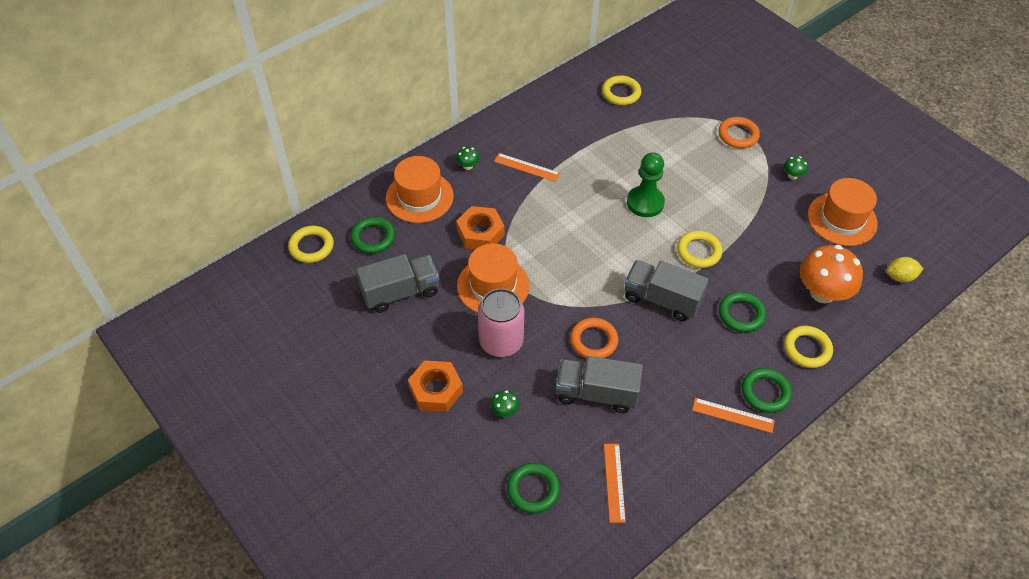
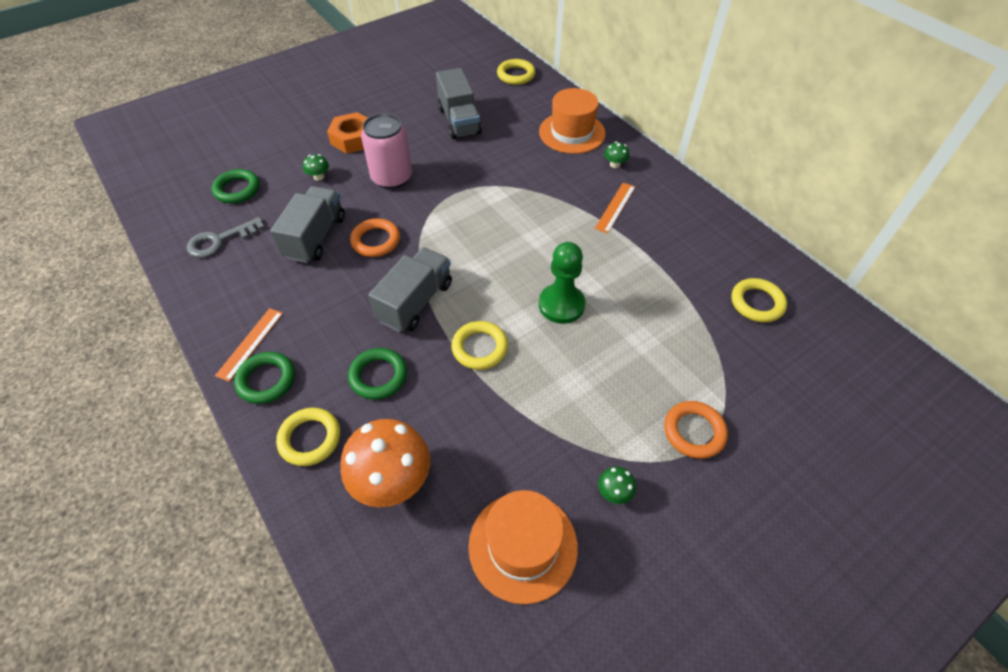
camera: 95 degrees right, 0 degrees up
green ring [350,217,395,254] -> none
orange nut [456,206,505,249] -> none
orange hat [457,243,530,313] -> none
orange ruler [604,444,626,523] -> grey key [186,217,265,258]
yellow lemon [887,257,924,283] -> none

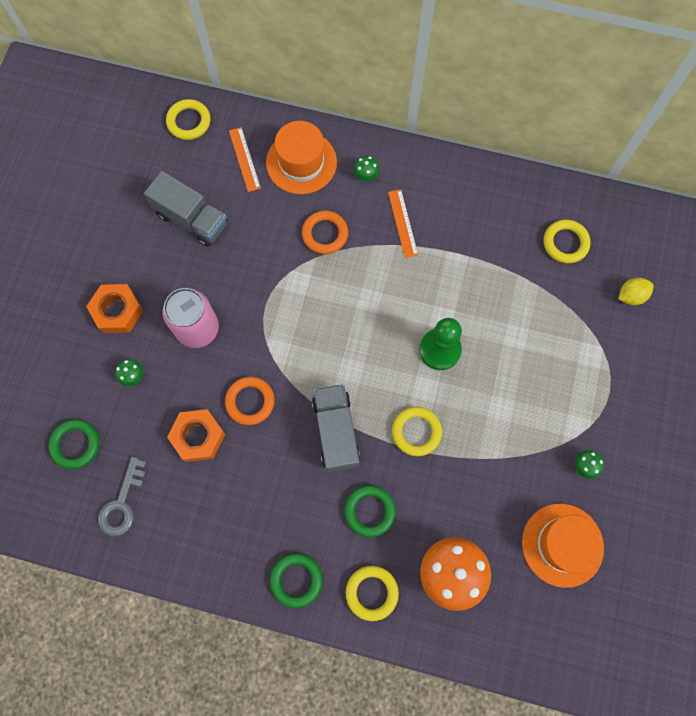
camera: 40 degrees left, 20 degrees up
orange ruler [215,308,283,382] -> orange ruler moved to [229,127,261,192]
grey truck [270,186,345,263] -> orange nut [167,409,225,462]
orange ring [664,401,728,459] -> orange ring moved to [302,211,348,254]
none -> yellow lemon [618,278,654,305]

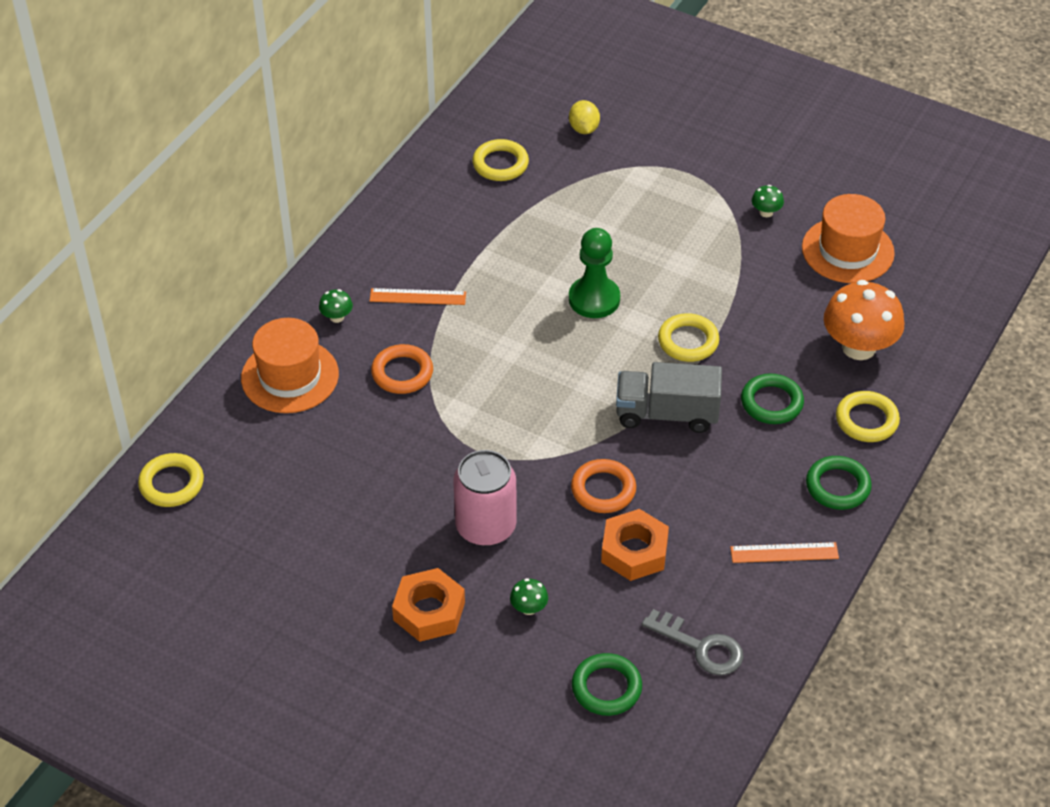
camera: 75 degrees left, 25 degrees down
grey truck [144,171,228,247] -> none
orange ruler [229,127,261,192] -> orange ruler moved to [730,542,839,563]

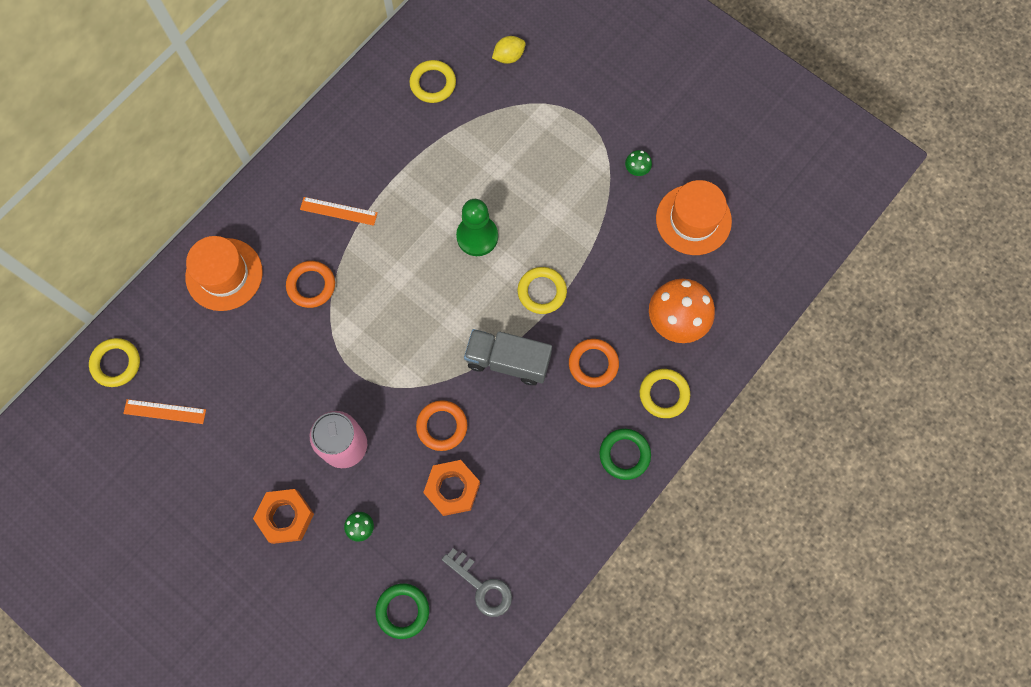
camera: 10 degrees right, 25 degrees up
green mushroom [319,289,353,323] -> none
yellow lemon [569,100,600,134] -> yellow lemon turned 60 degrees clockwise [492,36,526,64]
orange ruler [730,542,839,563] -> orange ruler moved to [123,399,206,424]
green ring [741,373,804,424] -> orange ring [569,339,619,388]

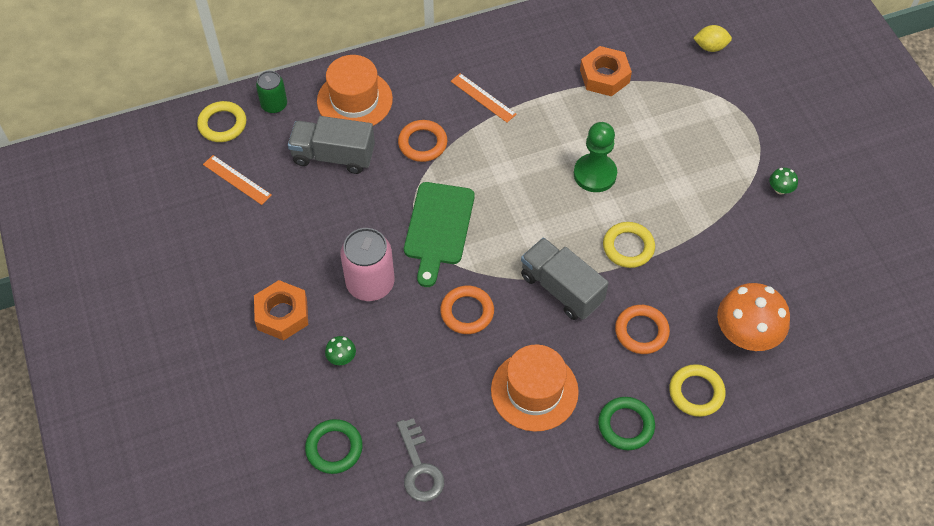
camera: 30 degrees right, 15 degrees down
yellow ring [409,60,456,103] -> none
orange nut [423,460,480,516] -> orange nut moved to [580,46,632,96]
orange hat [656,180,732,255] -> orange hat moved to [491,345,579,432]
none -> green can [256,71,287,114]
none -> grey truck [288,116,375,174]
none -> green cutting board [404,182,475,287]

